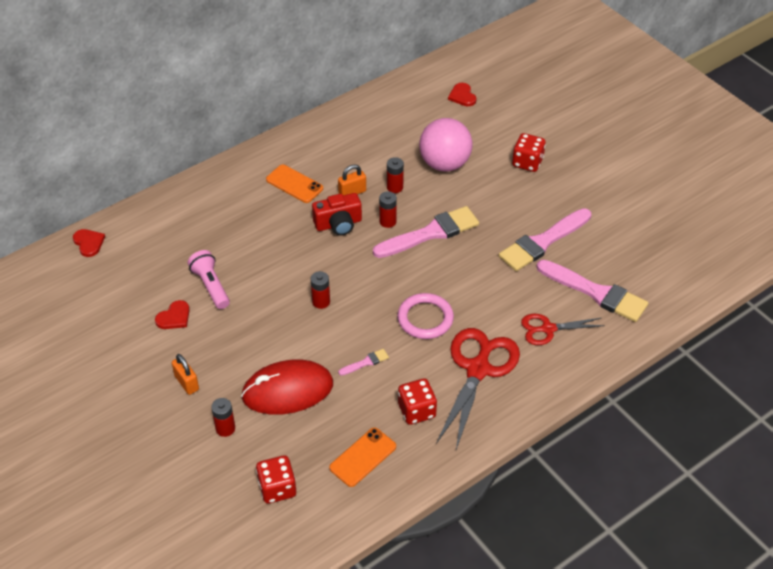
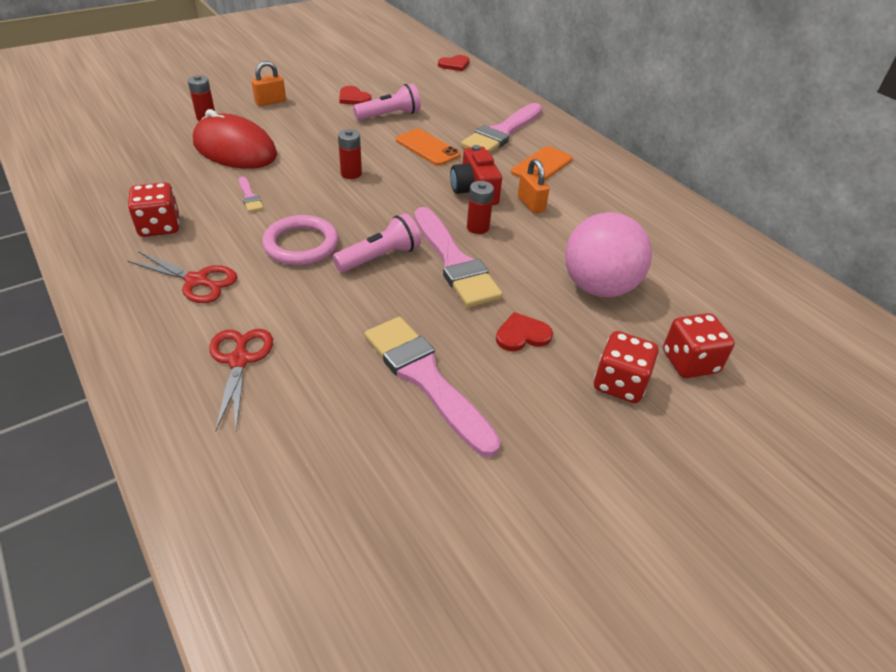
camera: 90 degrees right, 5 degrees down
red mouse [241,360,333,415] -> red mouse turned 45 degrees counterclockwise [193,109,277,169]
red dice [256,455,296,504] -> red dice moved to [663,313,735,378]
orange phone [329,427,396,487] -> orange phone moved to [396,129,461,166]
red battery [387,157,404,193] -> none
red scissors [436,328,520,450] -> red scissors [128,251,237,303], size x0.58
red heart [448,83,476,106] -> red heart moved to [496,312,553,351]
pink brush [537,260,648,322] -> pink brush moved to [461,103,542,153]
none -> pink flashlight [332,213,421,273]

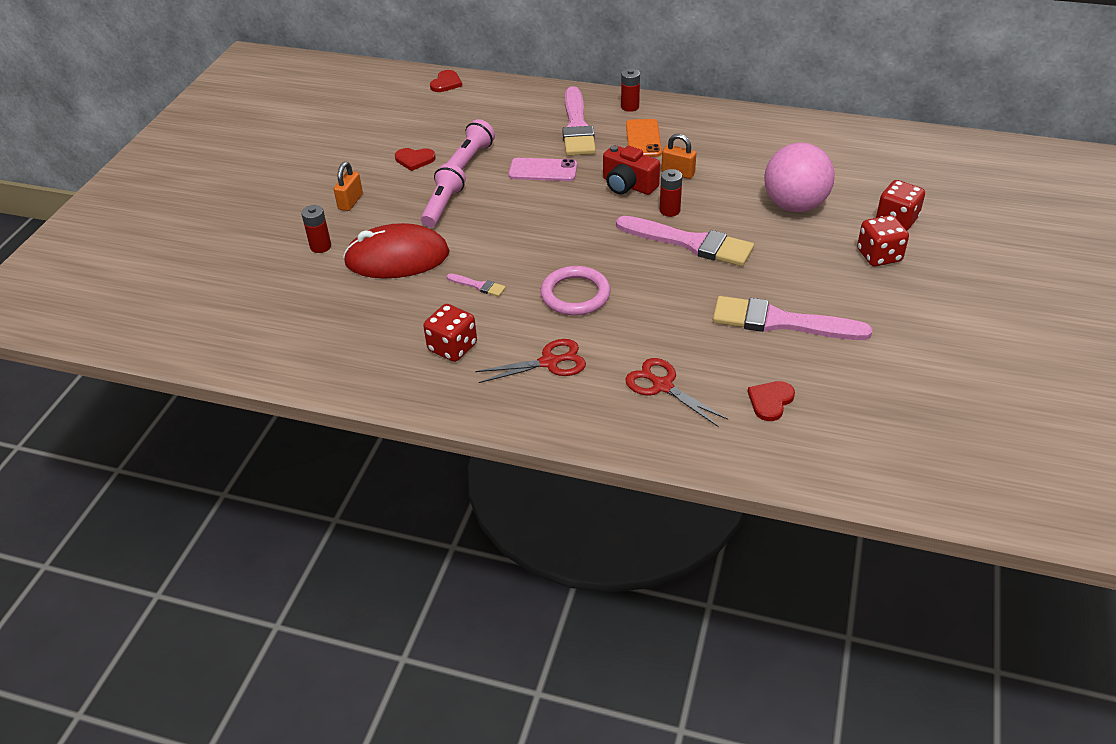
camera: 35 degrees left, 0 degrees up
pink flashlight [332,213,421,273] -> pink flashlight moved to [421,163,466,228]
red battery [338,129,362,179] -> red battery moved to [621,69,640,112]
orange phone [396,129,461,166] -> pink phone [508,158,577,181]
red heart [496,312,553,351] -> red heart moved to [747,381,795,421]

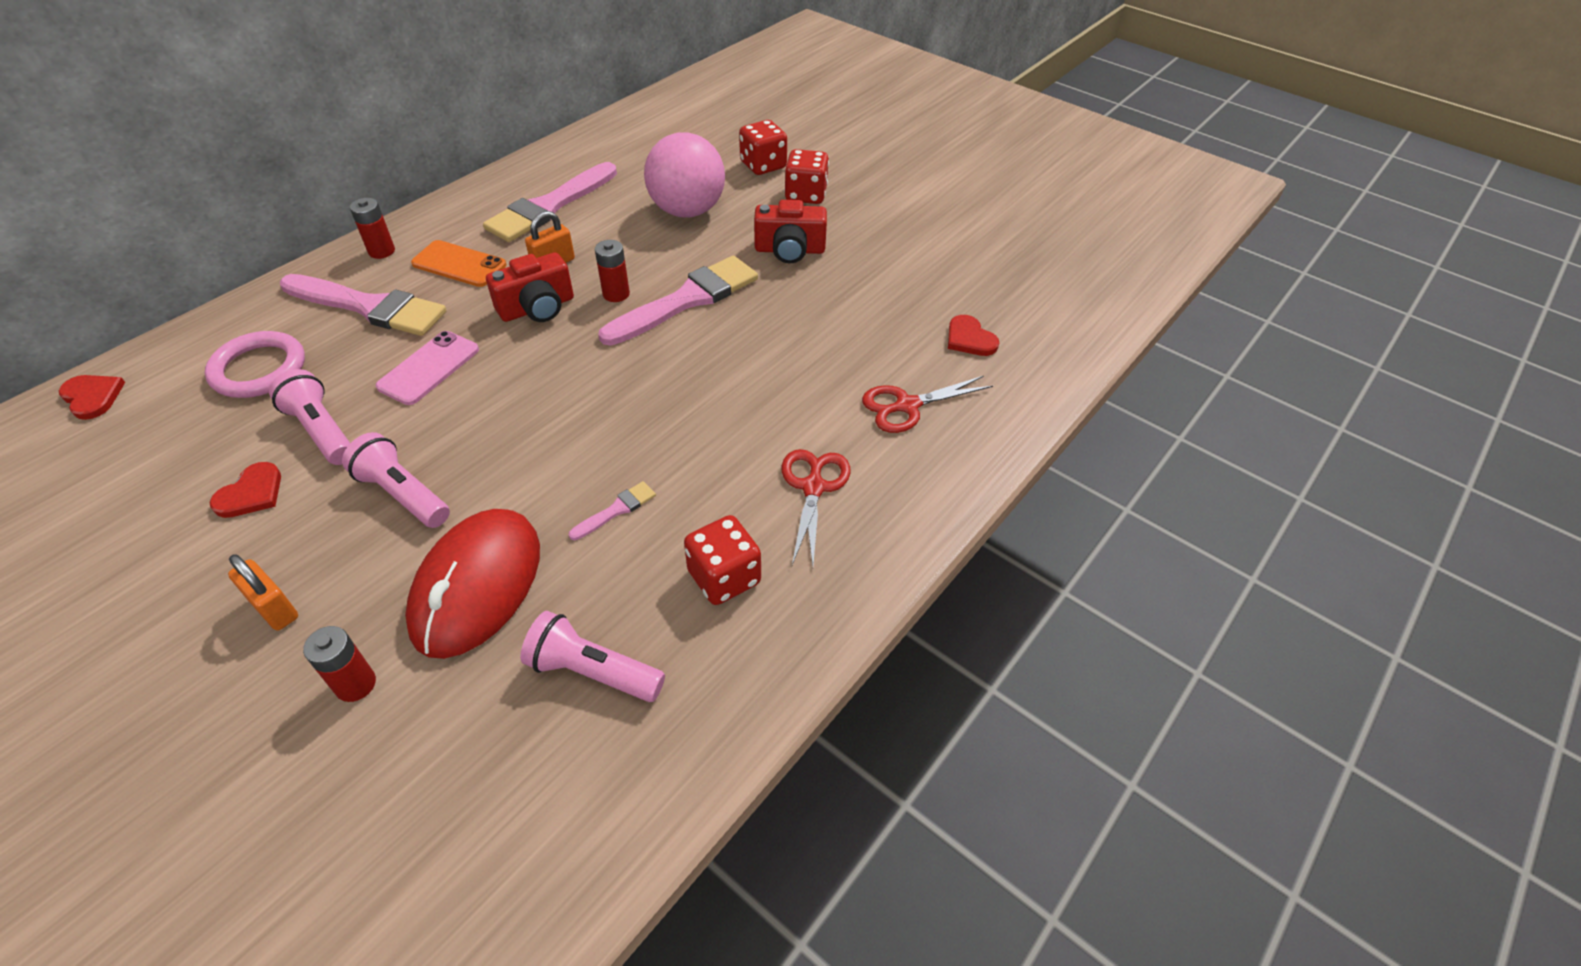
camera: 70 degrees left, 5 degrees up
pink ring [540,266,611,315] -> pink ring moved to [205,331,305,398]
pink brush [713,296,872,340] -> pink brush moved to [483,162,617,242]
none -> pink flashlight [520,611,665,702]
none -> red camera [754,200,827,263]

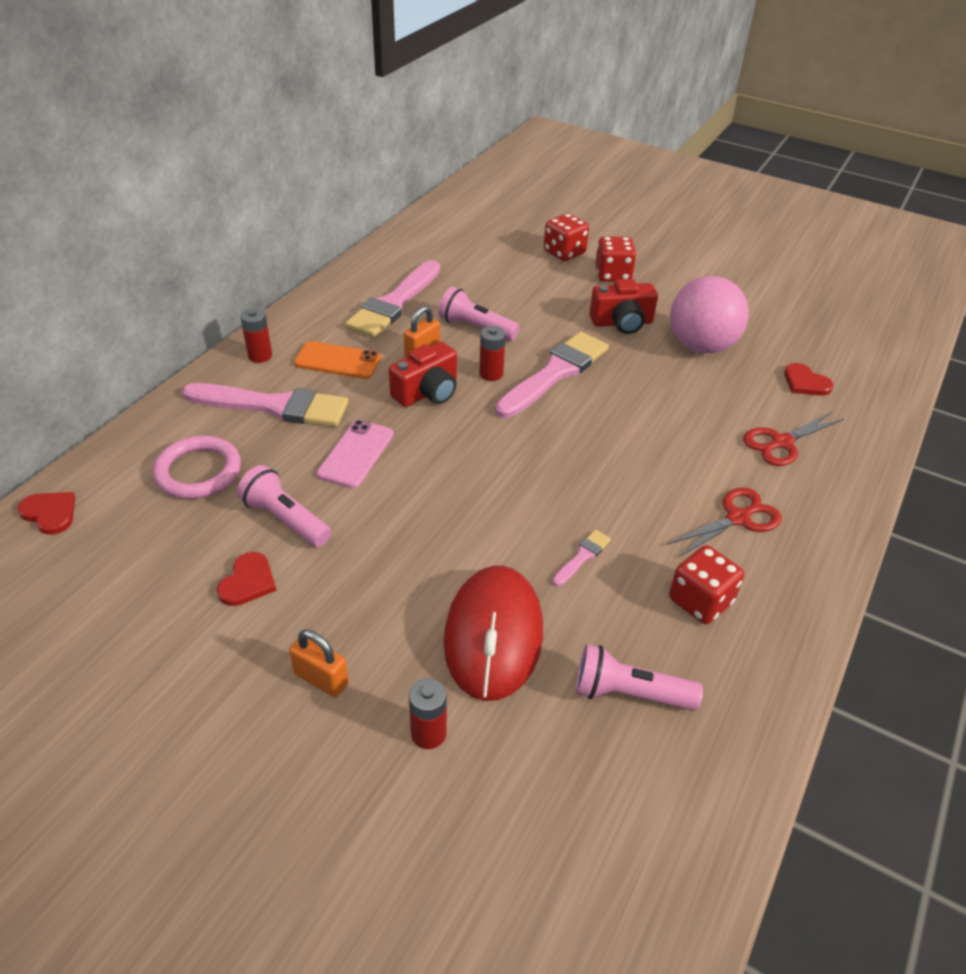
camera: 10 degrees left, 5 degrees down
pink flashlight [342,432,450,528] -> pink flashlight moved to [438,287,520,341]
pink ball [644,132,725,218] -> pink ball moved to [670,276,749,353]
red scissors [781,449,851,566] -> red scissors turned 60 degrees clockwise [667,487,782,557]

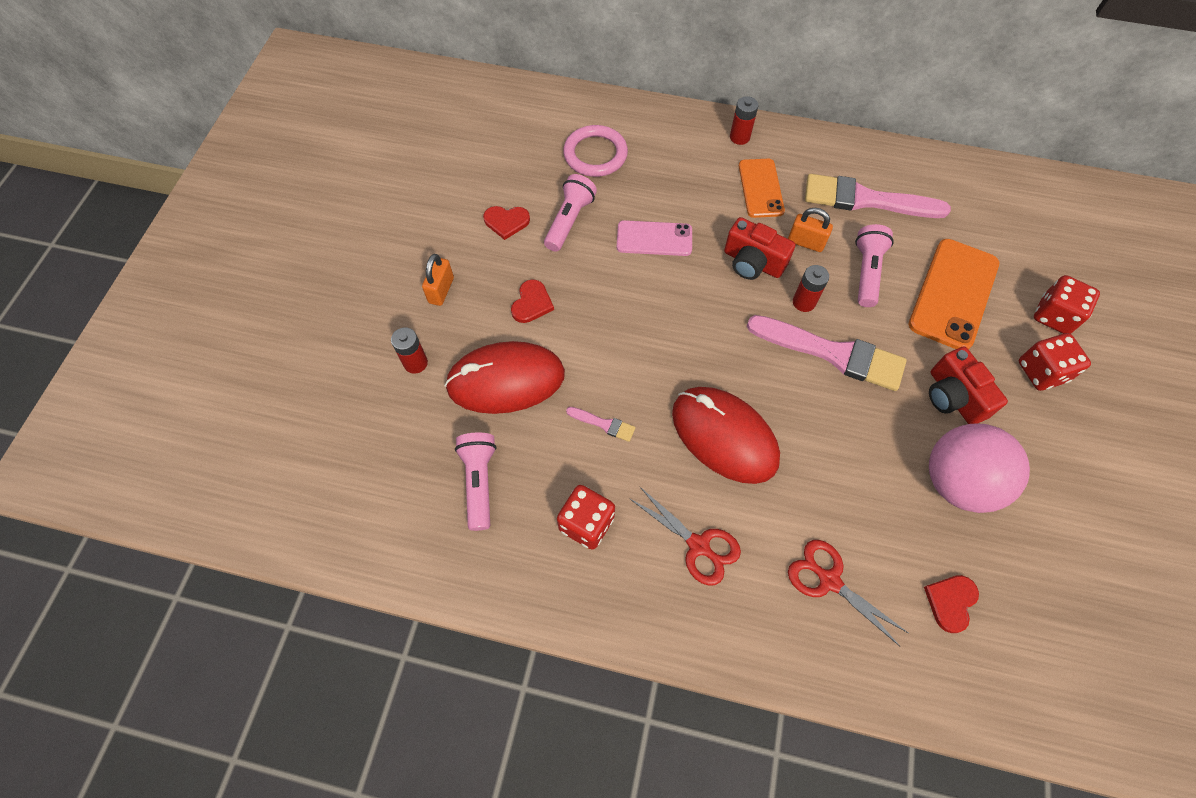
camera: 75 degrees right, 20 degrees up
red heart [18,492,75,535] -> red heart moved to [511,279,554,323]
pink brush [182,383,348,427] -> none
none -> red mouse [672,387,780,484]
none -> orange phone [909,239,999,349]

